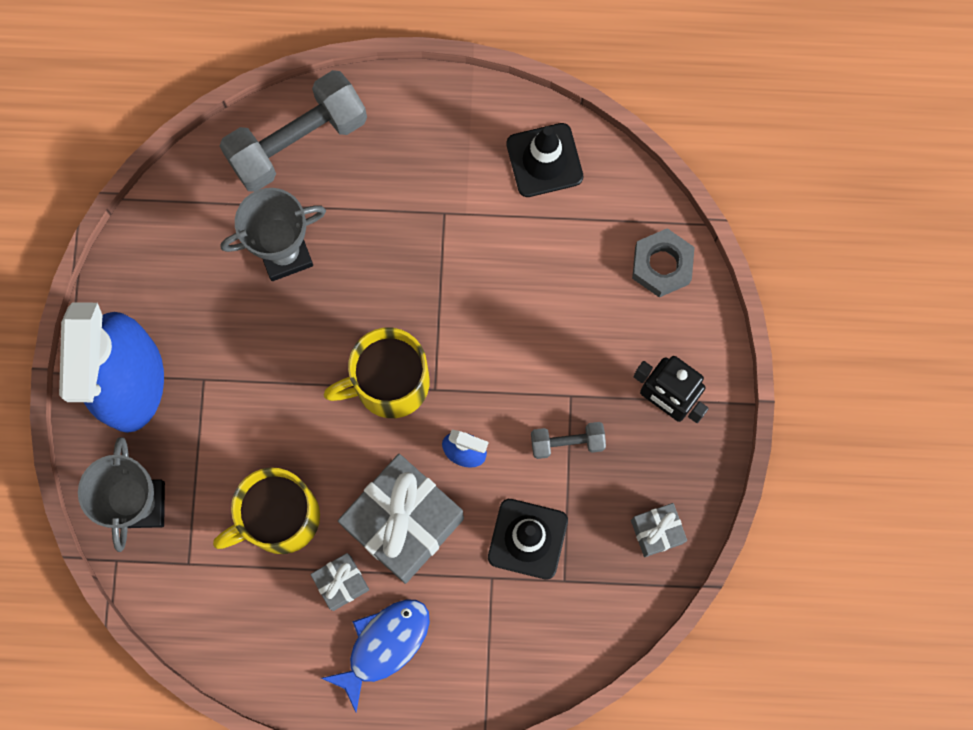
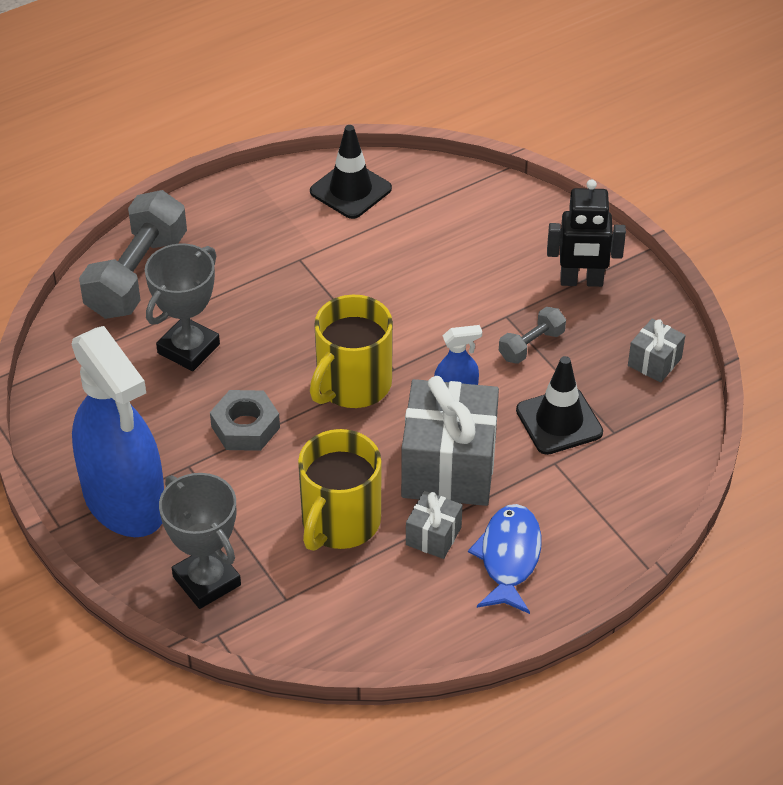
camera: 35 degrees left, 30 degrees down
grey nut [632,228,695,297] -> grey nut moved to [210,390,280,451]

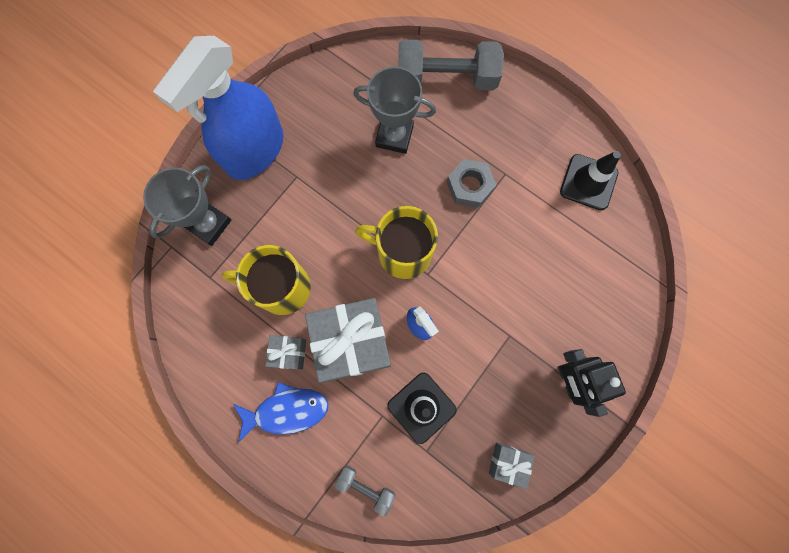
camera: 70 degrees right, 30 degrees up
grey nut [210,390,280,451] -> grey nut moved to [447,159,496,208]
grey dumbbell [499,307,566,364] -> grey dumbbell moved to [335,465,395,516]

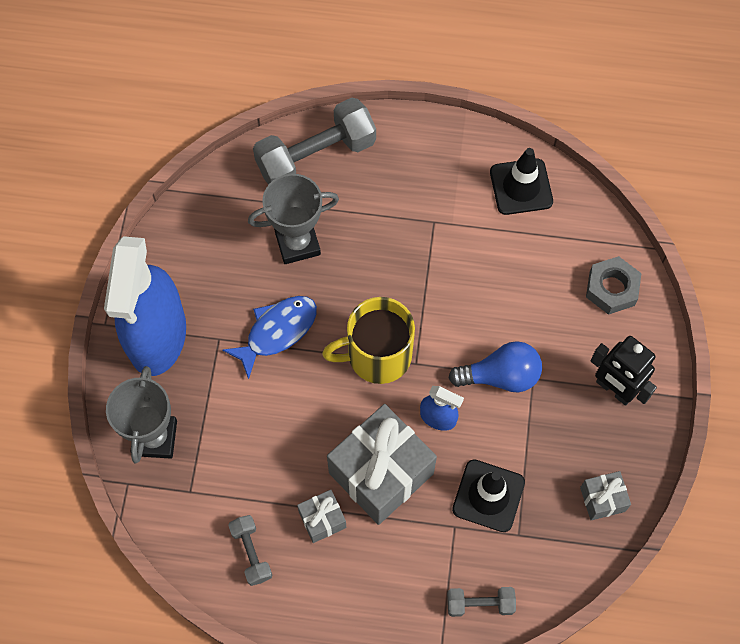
camera: 30 degrees left, 10 degrees down
yellow mug [221,245,311,315] -> none
blue fish [233,382,329,443] -> blue fish moved to [222,296,317,379]
grey nut [447,159,496,208] -> grey nut moved to [586,256,642,315]
none -> grey dumbbell [228,515,272,586]
none -> blue light bulb [449,341,542,392]

